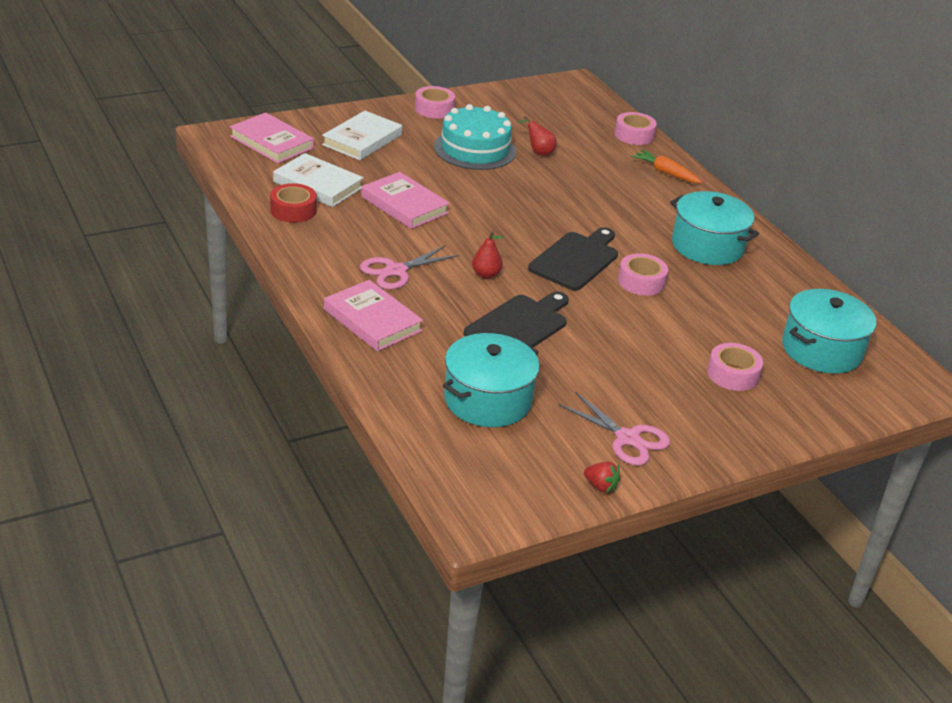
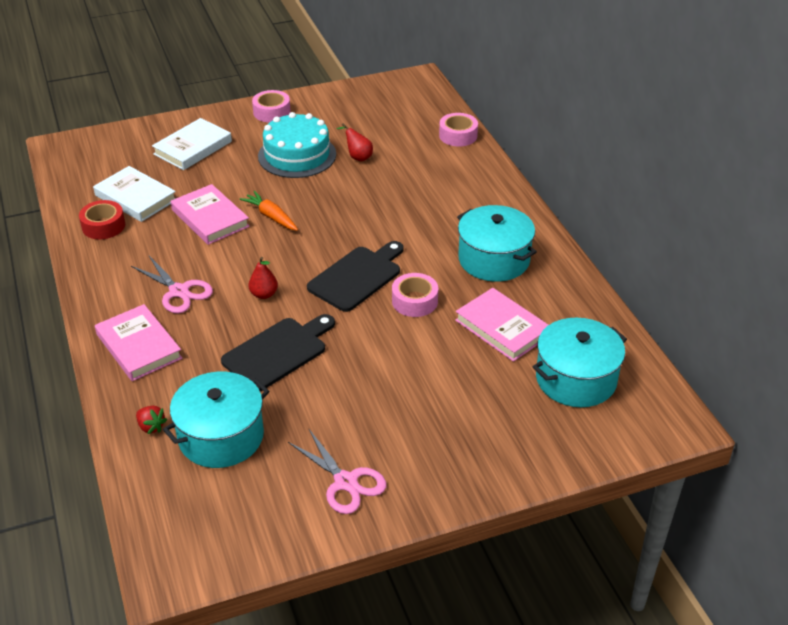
camera: 10 degrees right, 5 degrees up
pink book [230,112,314,163] -> pink book moved to [455,288,548,362]
pink scissors [360,245,459,290] -> pink scissors turned 105 degrees counterclockwise [131,256,213,313]
red strawberry [584,462,620,493] -> red strawberry moved to [136,406,167,434]
orange carrot [631,150,702,183] -> orange carrot moved to [240,191,298,231]
pink tape [707,343,763,391] -> none

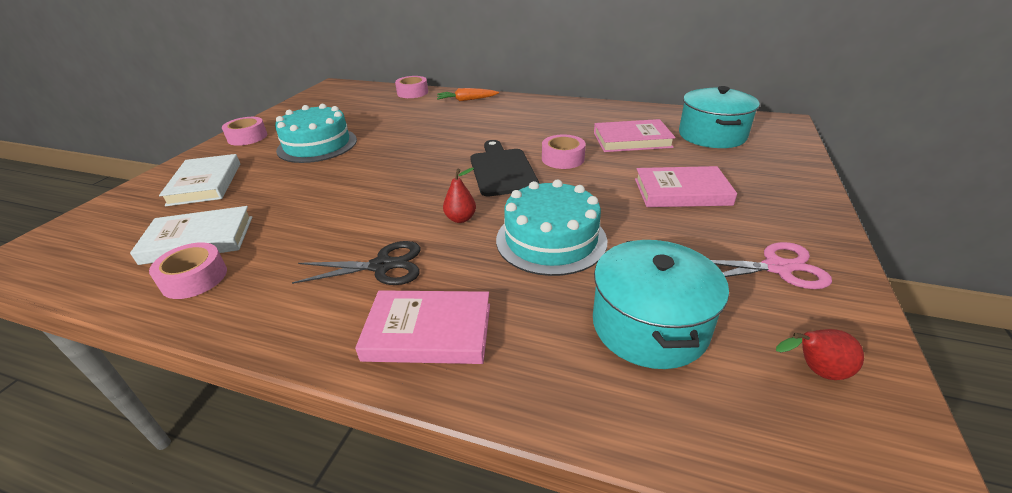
camera: 50 degrees left, 5 degrees down
red tape [79,200,125,239] -> pink tape [149,242,227,299]
pink scissors [131,256,213,313] -> black scissors [292,241,420,285]
red strawberry [136,406,167,434] -> none
pink book [171,184,250,245] -> pink book moved to [635,166,737,207]
black cutting board [221,314,335,391] -> turquoise cake [496,179,607,276]
orange carrot [240,191,298,231] -> orange carrot moved to [437,88,499,101]
red pear [337,123,373,161] -> red pear moved to [776,329,864,380]
turquoise pot [457,205,537,282] -> none

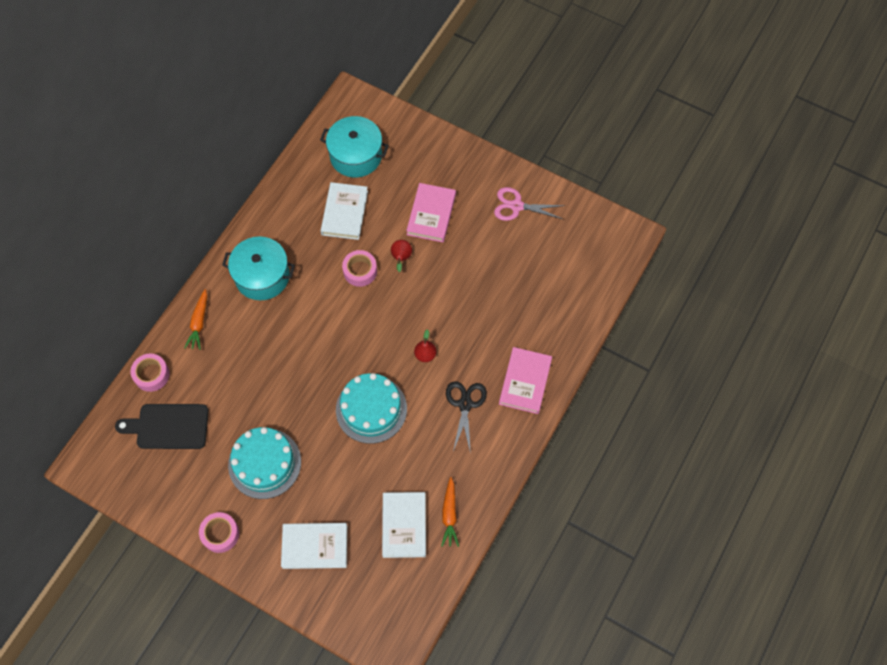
camera: 80 degrees left, 30 degrees up
pink tape [149,242,227,299] -> orange carrot [441,477,459,547]
black cutting board [470,140,539,196] -> black cutting board moved to [115,404,209,449]
turquoise cake [496,179,607,276] -> turquoise cake moved to [336,373,407,444]
turquoise pot [593,240,729,369] -> turquoise pot moved to [222,236,295,300]
pink book [594,119,675,152] -> white book [321,182,368,240]
pink scissors [711,242,832,289] -> pink scissors turned 90 degrees counterclockwise [494,187,565,221]
red pear [776,329,864,380] -> red pear moved to [391,240,412,272]

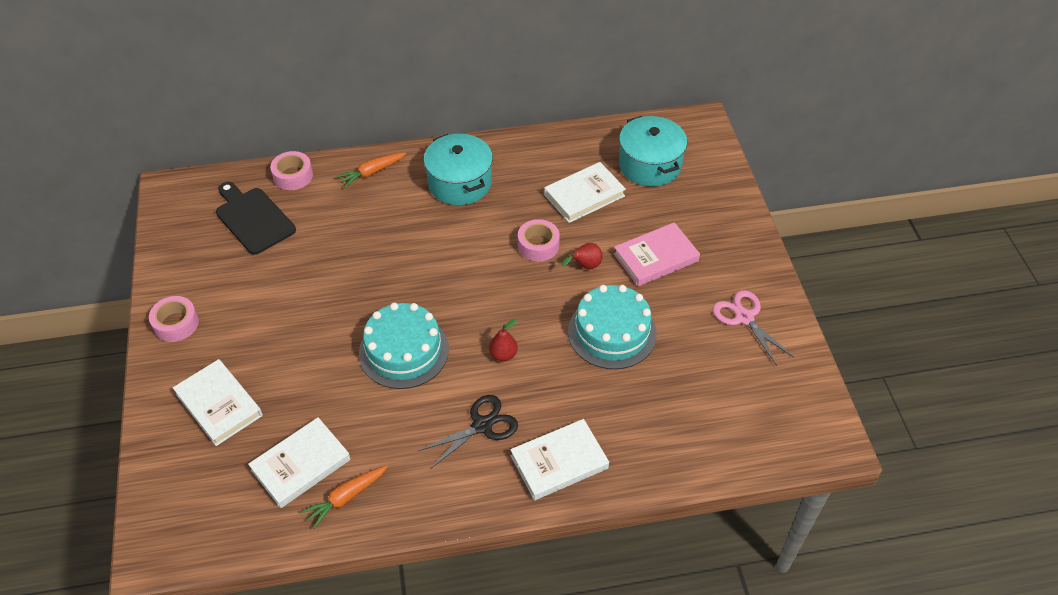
camera: 50 degrees right, 15 degrees down
turquoise cake [228,427,301,499] -> turquoise cake moved to [568,285,657,369]
pink book [499,347,552,414] -> white book [510,419,609,500]

